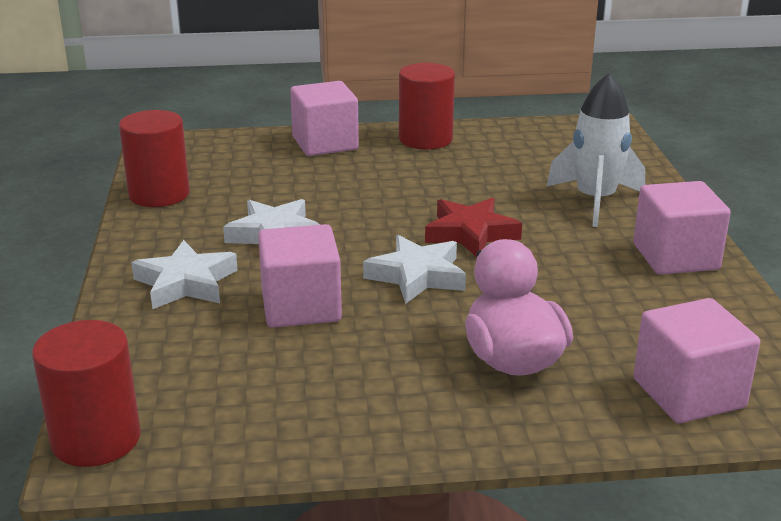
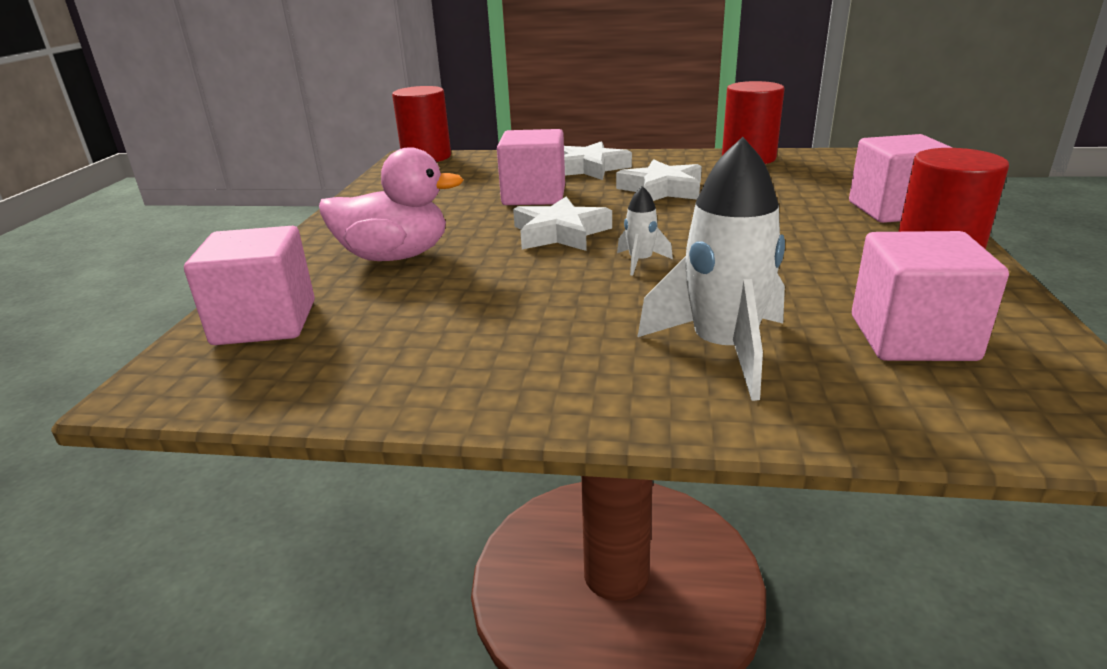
camera: 105 degrees right, 0 degrees up
red star [425,197,522,257] -> white rocket [617,186,673,275]
pink cube [633,181,731,275] -> pink cube moved to [852,231,1009,361]

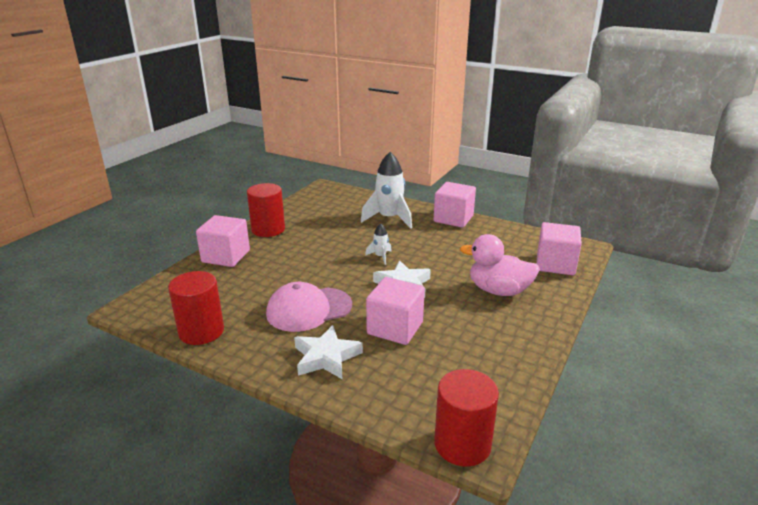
camera: 160 degrees left, 0 degrees up
white star [616,159,702,201] -> pink cap [266,282,352,332]
pink cube [852,231,1009,361] -> pink cube moved to [434,182,476,228]

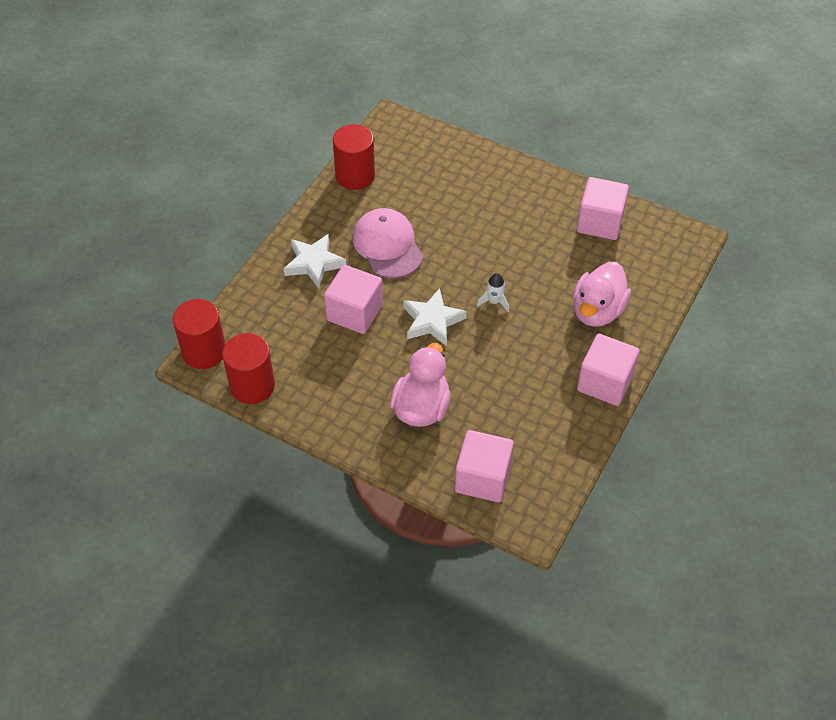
camera: 90 degrees right, 25 degrees up
pink cube [196,215,250,267] -> pink cube moved to [577,177,629,240]
red cylinder [247,183,285,237] -> red cylinder moved to [222,333,275,404]
white rocket [361,152,412,229] -> pink duck [573,262,631,327]

